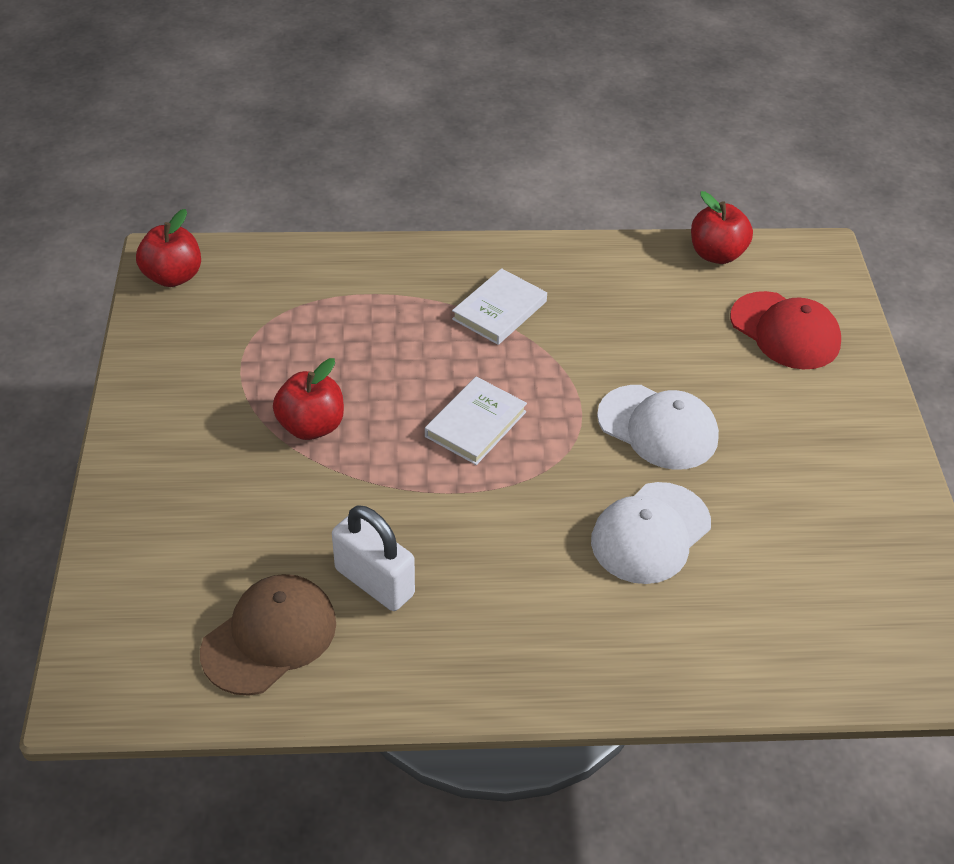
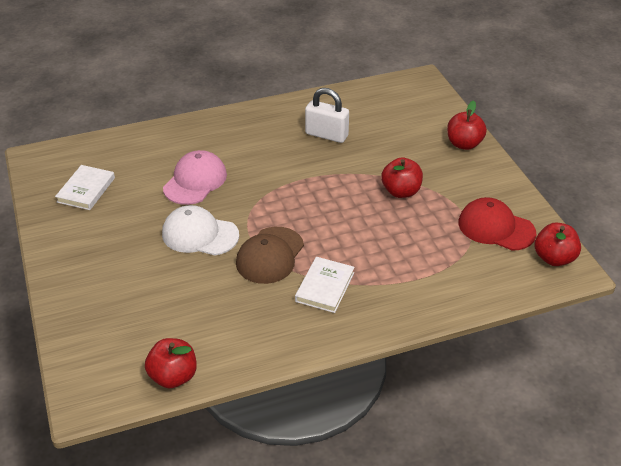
camera: 165 degrees right, 5 degrees down
brown cap [200,574,336,696] -> brown cap moved to [236,227,304,284]
white book [425,376,527,465] -> white book moved to [55,165,115,210]
white cap [591,482,711,584] -> pink cap [163,150,227,205]
red cap [730,291,841,369] -> red cap moved to [459,197,536,251]
none -> red apple [447,100,487,150]

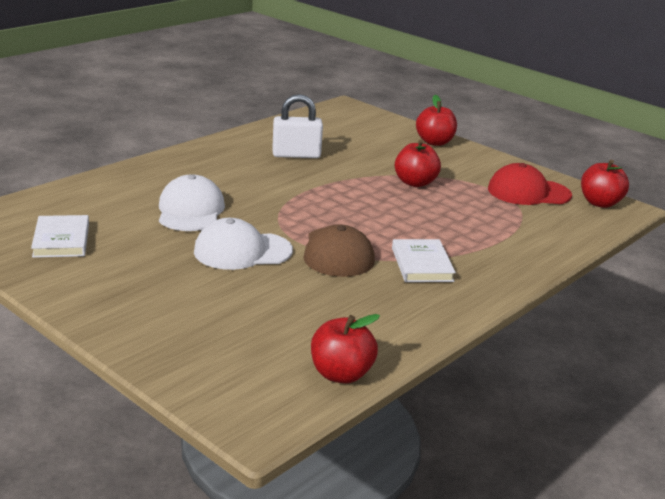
camera: 30 degrees left, 15 degrees down
pink cap [163,150,227,205] -> white cap [159,174,225,231]

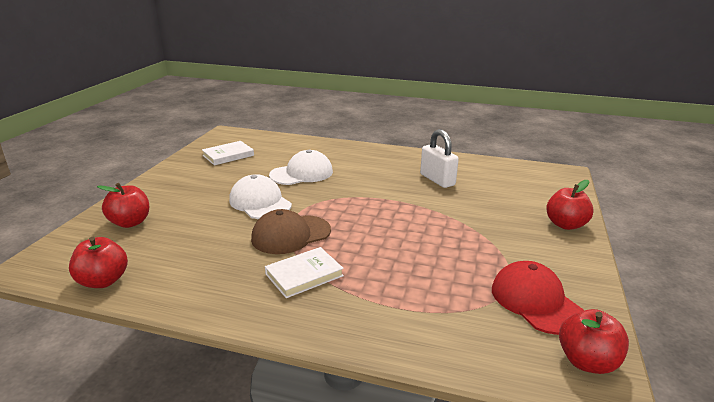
camera: 65 degrees right, 0 degrees up
red apple [395,139,441,187] -> red apple moved to [97,183,149,228]

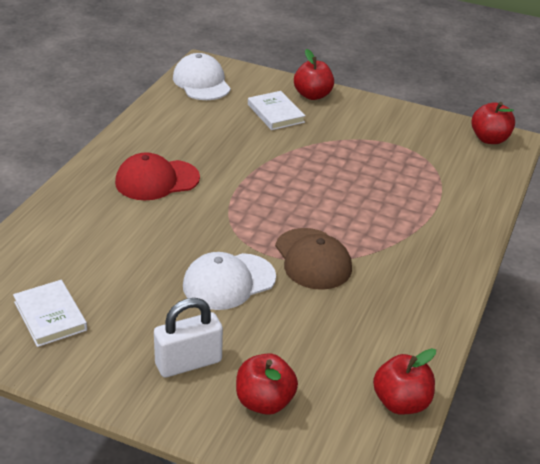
camera: 85 degrees left, 10 degrees up
white book [265,247,344,298] -> white book moved to [248,91,306,130]
white cap [269,150,333,185] -> white cap moved to [173,53,231,100]
white padlock [420,129,459,188] -> white padlock moved to [154,298,223,378]
red cap [492,261,584,335] -> red cap moved to [115,152,200,200]

